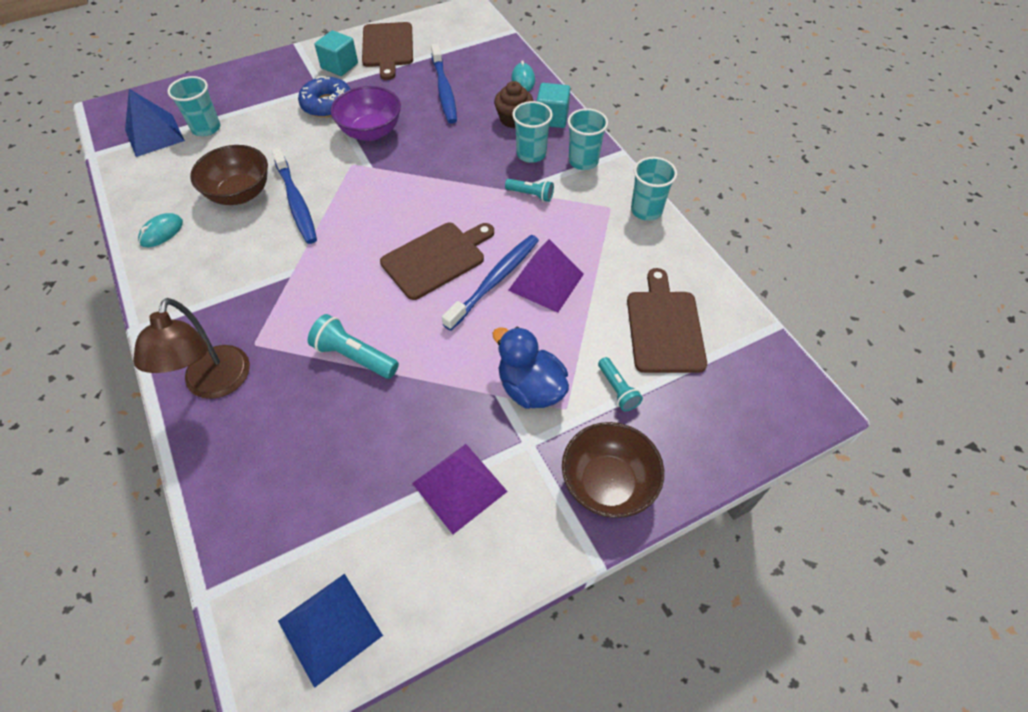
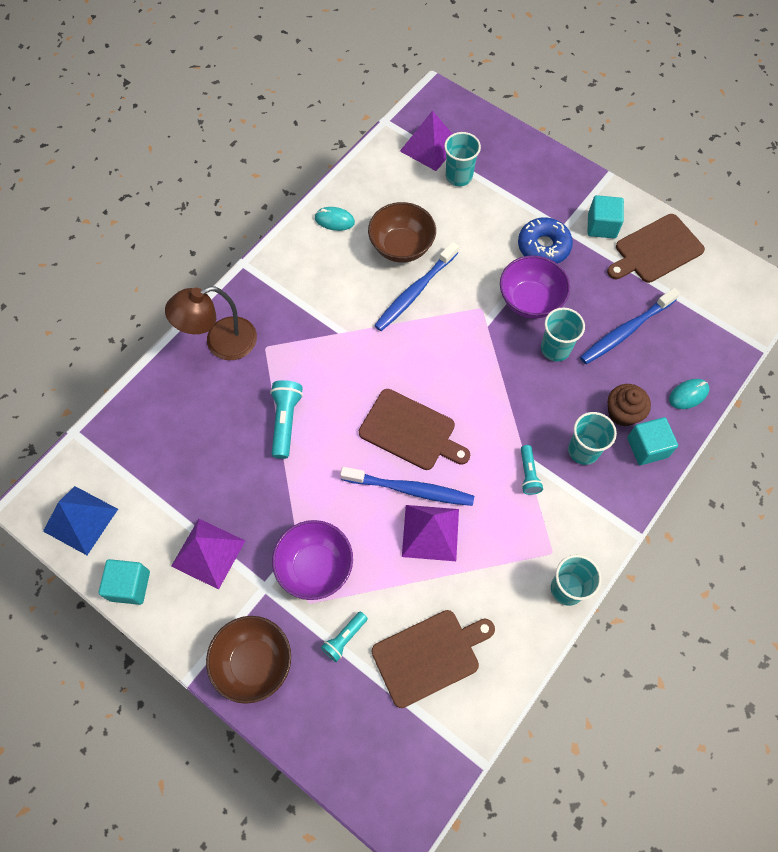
camera: 65 degrees right, 10 degrees up
blue pyramid [125,89,185,157] -> purple pyramid [400,111,452,171]
blue duck [492,327,569,409] -> purple bowl [272,520,353,600]
turquoise cup [568,108,608,170] -> turquoise cup moved to [541,308,585,361]
none -> turquoise cube [99,559,150,605]

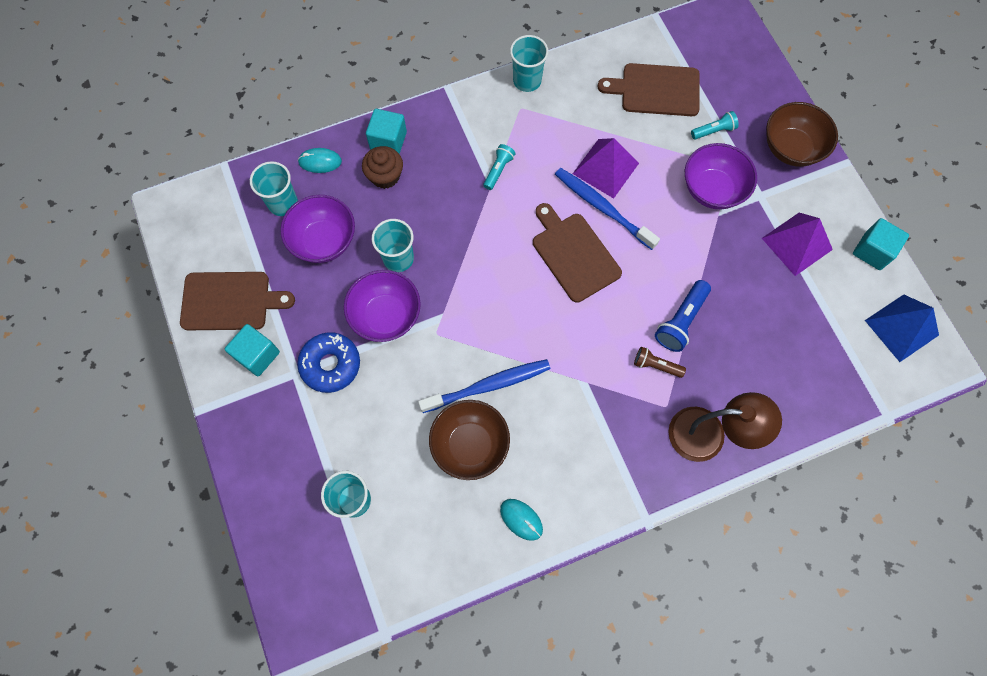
camera: 150 degrees left, 5 degrees up
turquoise flashlight [270,380,303,459] -> blue flashlight [655,280,711,352]
purple pyramid [400,111,452,171] -> none
turquoise cup [568,412,617,465] -> turquoise cup moved to [250,161,298,216]
blue toothbrush [580,288,680,364] -> purple bowl [280,195,355,263]
none -> brown flashlight [634,347,686,378]

